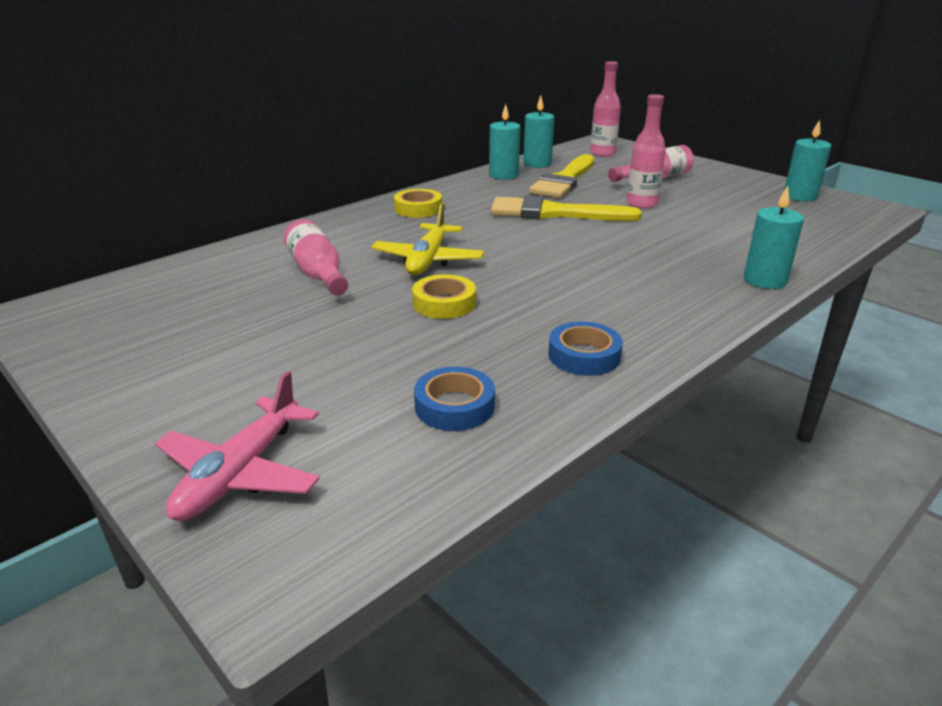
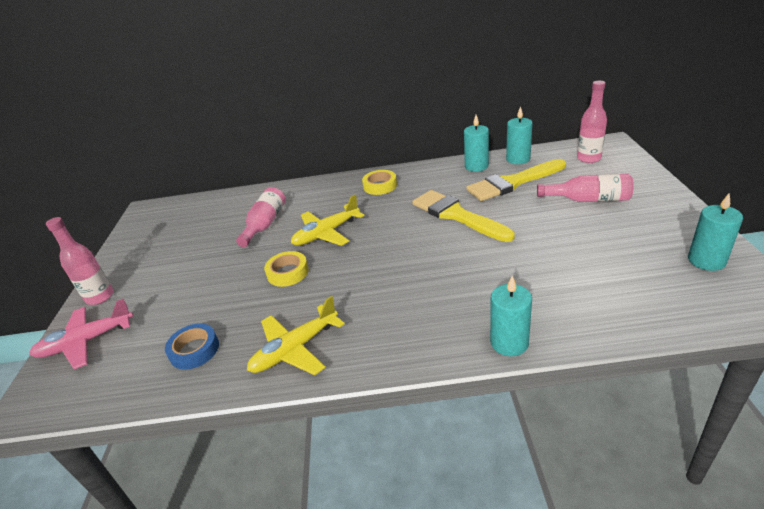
camera: 45 degrees right, 5 degrees up
blue tape [549,321,623,376] -> yellow plane [247,296,345,375]
pink bottle [627,94,666,209] -> pink bottle moved to [46,217,113,305]

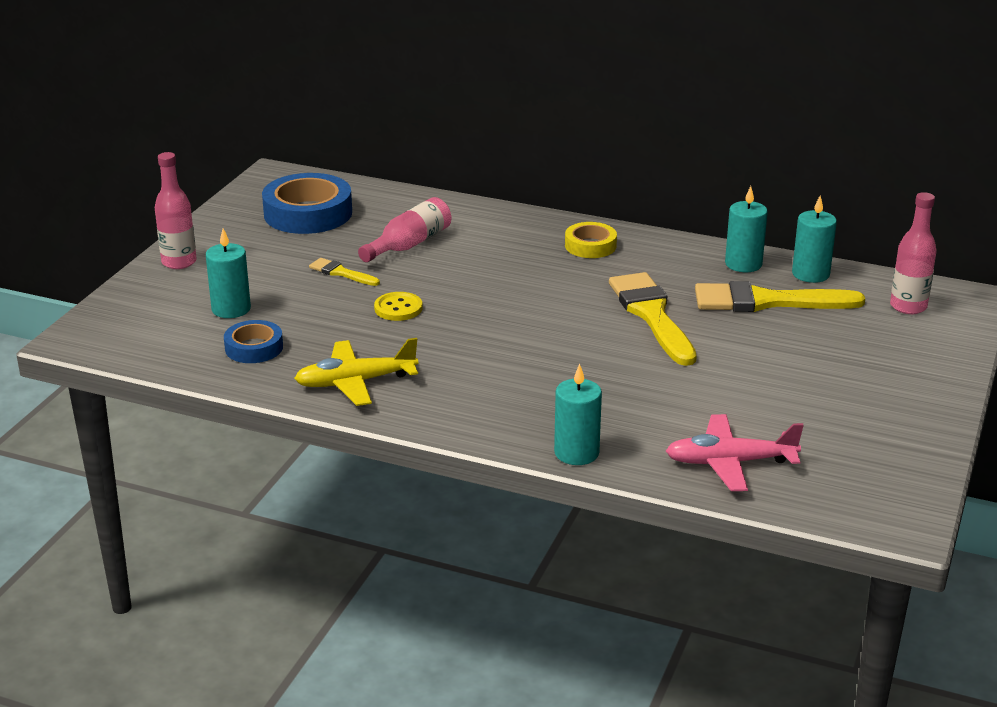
camera: 20 degrees right, 5 degrees down
pink plane [29,299,133,369] -> pink plane moved to [666,414,804,491]
yellow tape [264,251,309,287] -> yellow button [374,292,423,321]
yellow plane [291,195,364,246] -> none
pink bottle [537,174,634,202] -> none
turquoise candle [688,193,743,271] -> turquoise candle moved to [206,228,251,318]
none -> blue tape [262,173,352,234]
none -> yellow brush [309,258,380,286]

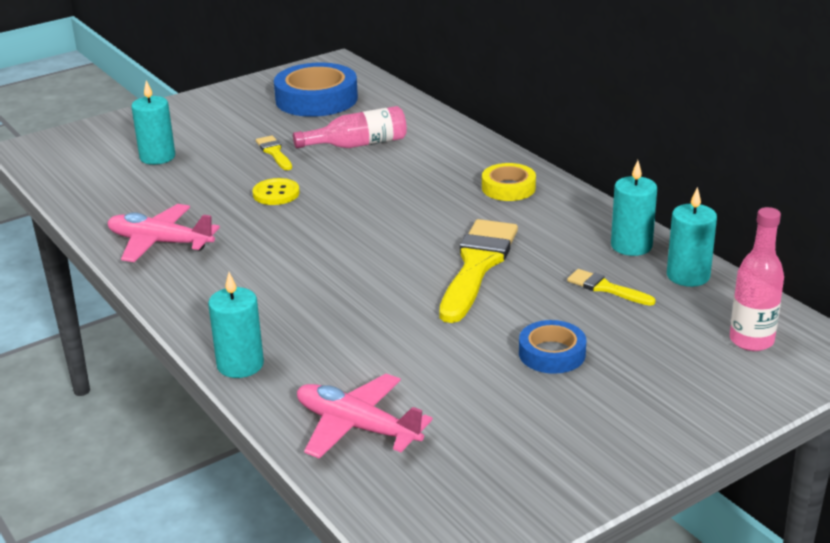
camera: 35 degrees right, 0 degrees up
pink bottle [155,152,197,269] -> none
blue tape [224,320,283,363] -> blue tape moved to [519,320,586,374]
yellow plane [294,338,418,406] -> pink plane [107,204,220,262]
yellow brush [695,281,865,312] -> yellow brush [567,269,655,306], size x0.49

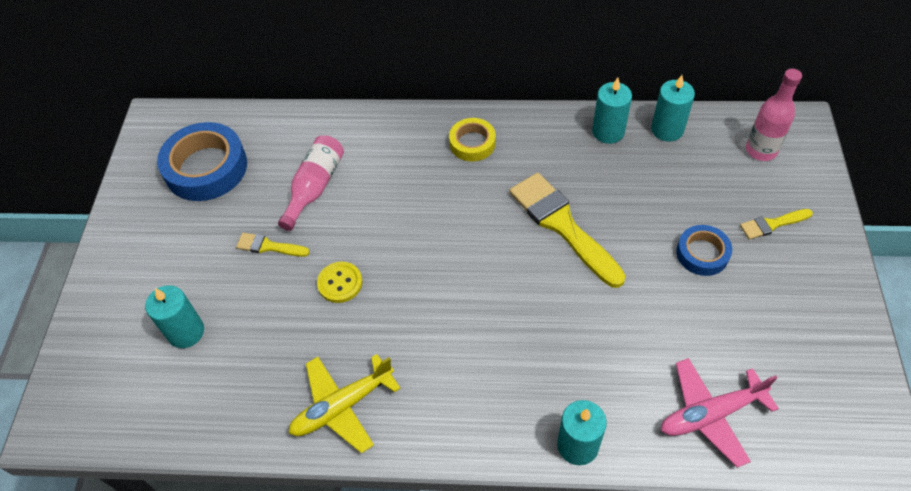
camera: 50 degrees left, 25 degrees up
pink plane [107,204,220,262] -> yellow plane [289,354,401,454]
yellow brush [567,269,655,306] -> yellow brush moved to [740,209,813,240]

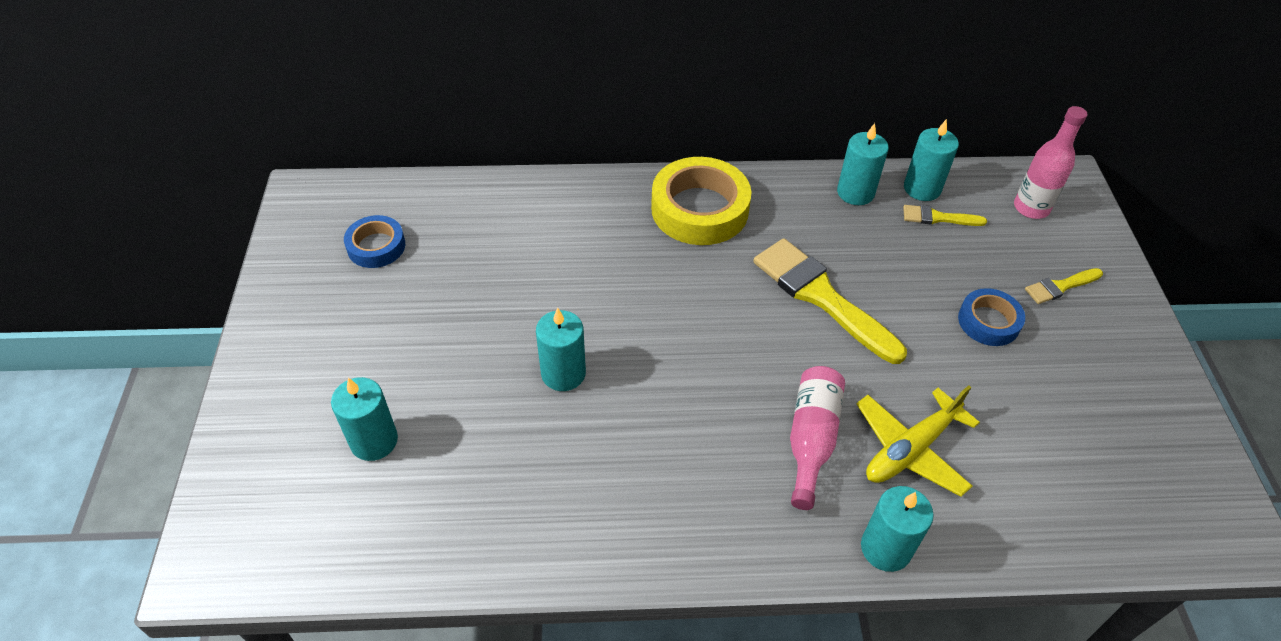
camera: 10 degrees left, 5 degrees down
blue tape [157,122,247,201] -> blue tape [344,215,405,268], size x0.56
yellow brush [236,233,310,257] -> yellow brush moved to [903,205,987,226]
pink bottle [278,135,344,231] -> pink bottle moved to [790,366,845,510]
yellow plane [289,354,401,454] -> yellow plane moved to [857,385,980,497]
yellow button [317,262,362,303] -> turquoise candle [536,308,586,391]
yellow tape [449,118,496,161] -> yellow tape [651,157,751,245], size x1.78
pink plane [661,358,779,468] -> none

